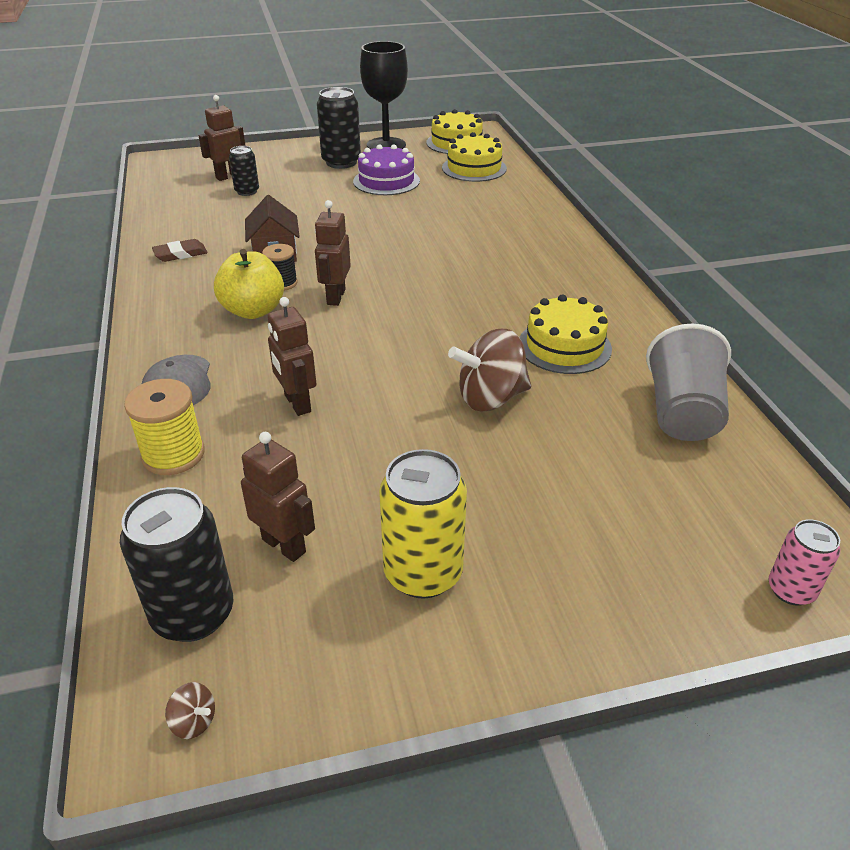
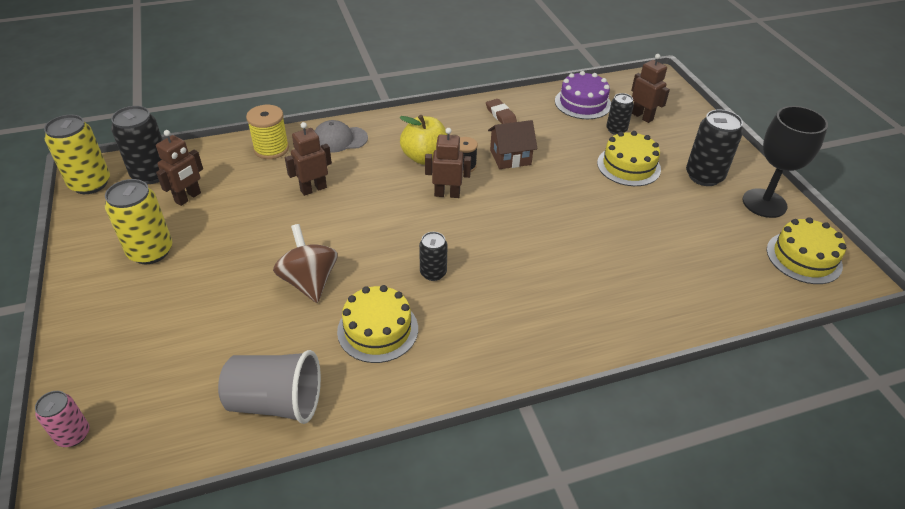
camera: 85 degrees right, 5 degrees up
brown spinning top [165,682,215,739] -> yellow can [44,115,110,194]
purple cake [353,144,420,195] -> purple cake moved to [555,71,611,119]
yellow cake [442,132,507,182] -> yellow cake moved to [597,131,661,186]
none -> black can [419,232,447,281]

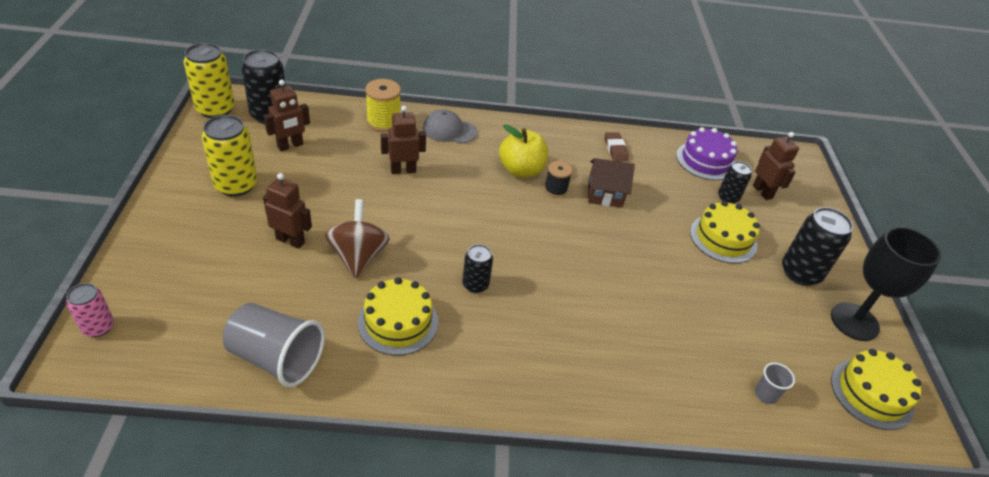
camera: 15 degrees right, 0 degrees up
brown robot [425,128,471,198] -> brown robot moved to [263,173,312,249]
none -> grey cup [755,363,795,404]

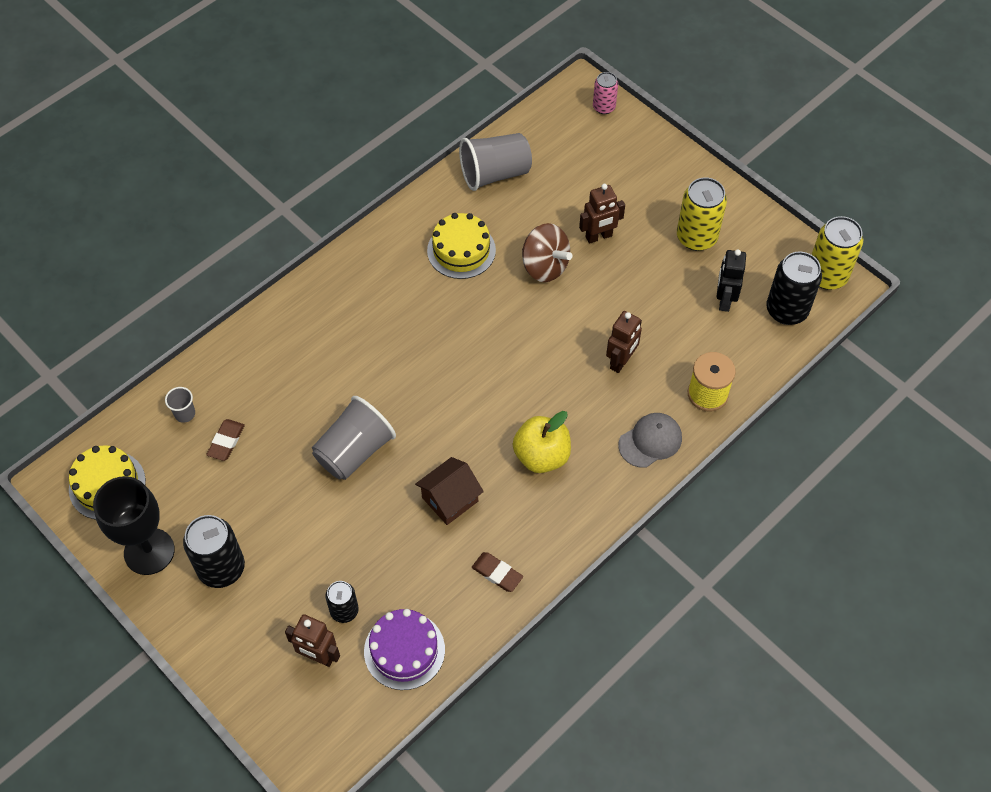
camera: 140 degrees right, 15 degrees up
brown robot [264,80,310,151] -> black robot [717,249,746,312]
black can [462,244,493,293] -> none
black spool [544,161,572,198] -> none
yellow cake [690,201,760,263] -> none
none -> brown eraser [206,419,245,461]
none -> grey cup [312,396,396,480]

